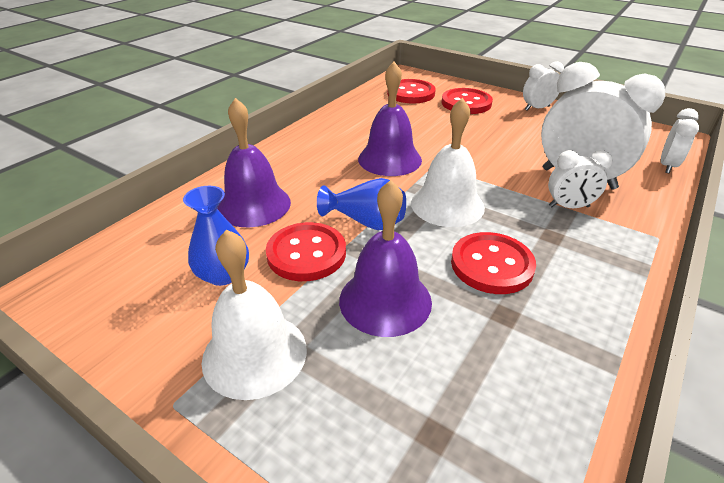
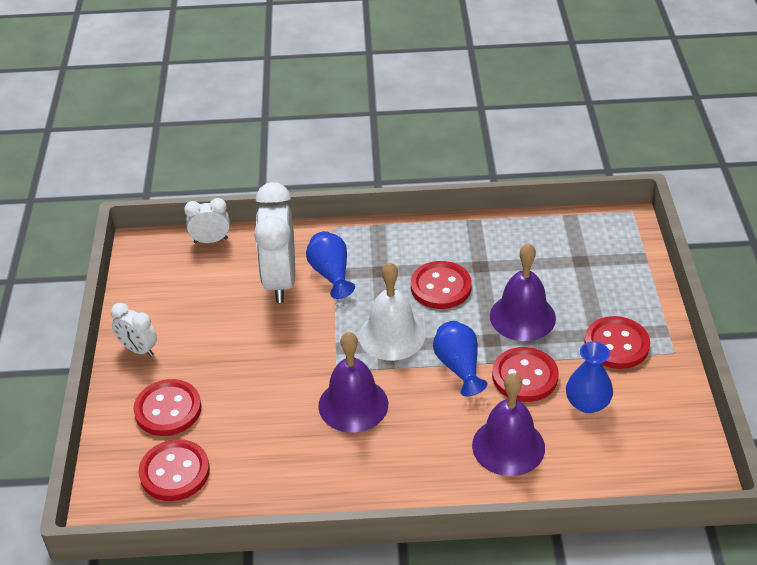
camera: 125 degrees left, 5 degrees up
white bell [202,229,307,400] -> red button [584,316,650,369]
white clock [548,150,612,208] -> blue vase [306,231,355,299]

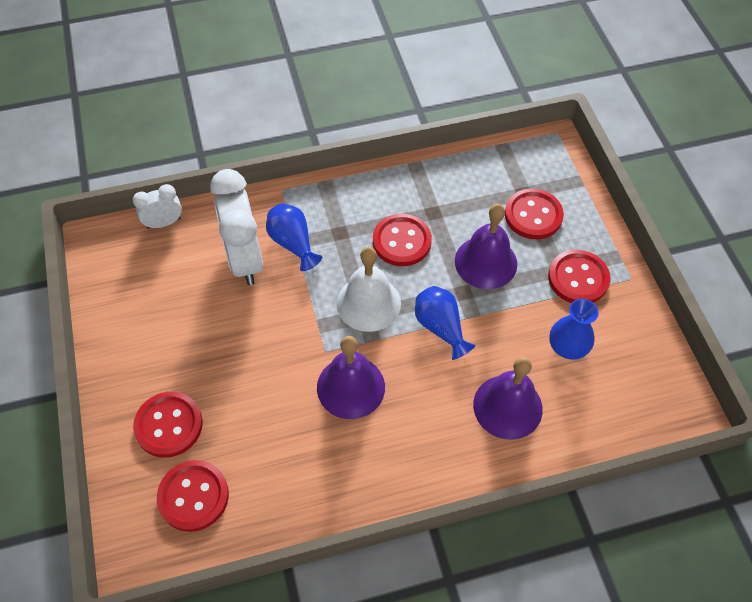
camera: 15 degrees left, 15 degrees up
white clock [111,303,157,356] -> none
red button [492,347,559,402] -> red button moved to [505,189,564,239]

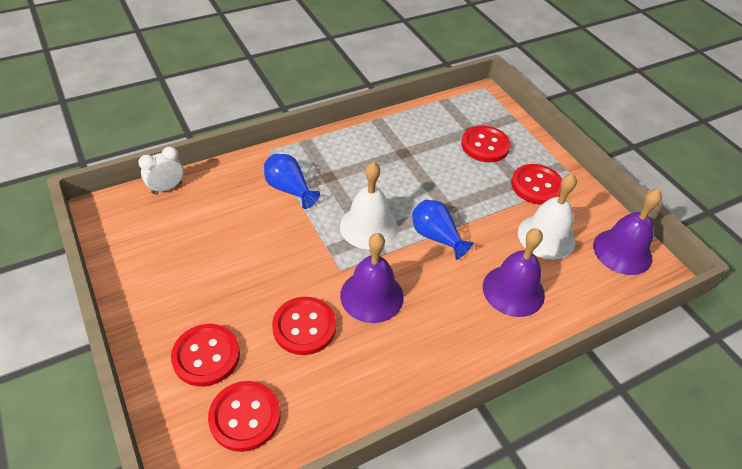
camera: 15 degrees left, 10 degrees down
white clock [210,169,263,285] -> none
red button [373,214,432,266] -> red button moved to [272,297,336,355]
purple bell [455,204,517,289] -> purple bell moved to [593,189,662,275]
blue vase [549,299,599,359] -> white bell [518,173,577,260]

